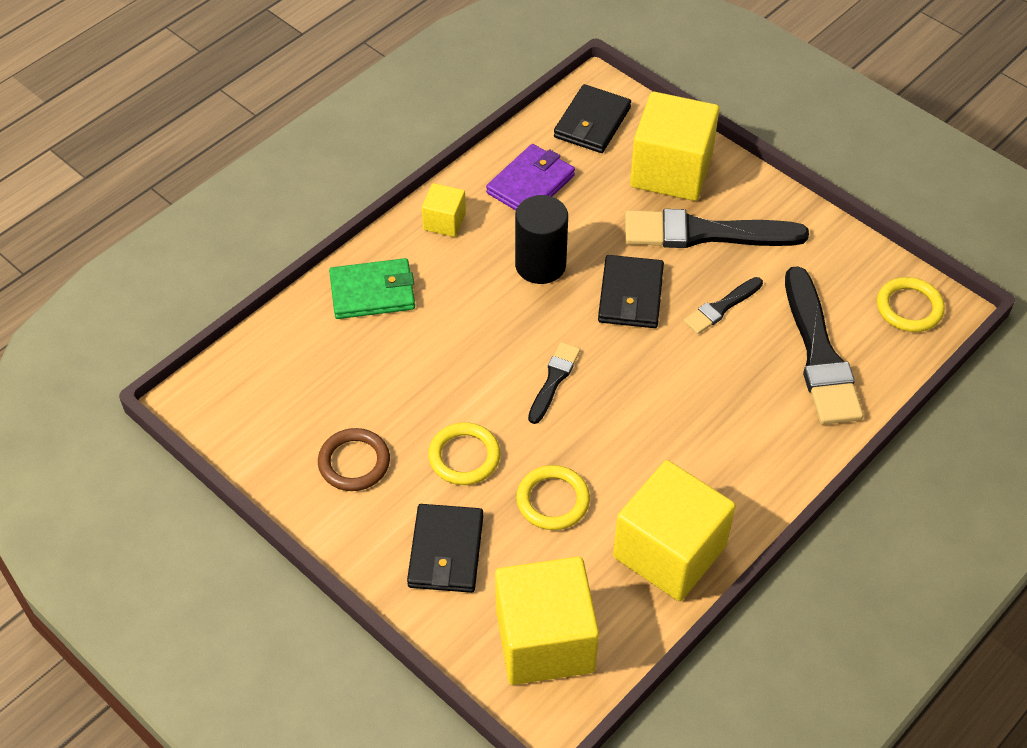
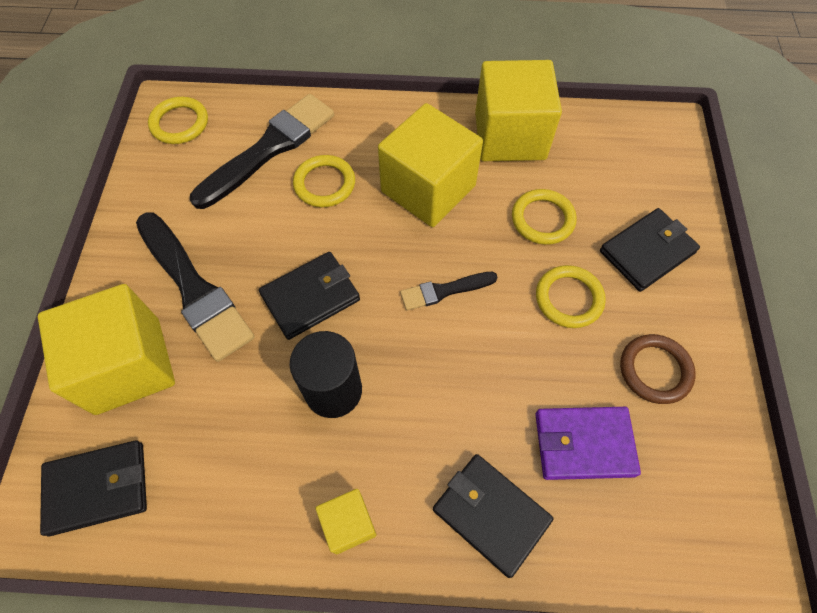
camera: 130 degrees left, 10 degrees up
green wallet [329,258,415,319] -> black wallet [433,454,553,578]
purple wallet [486,144,575,210] -> purple wallet moved to [535,407,641,480]
yellow cube [495,557,599,685] -> yellow cube moved to [378,103,483,227]
black brush [684,277,763,334] -> none
none -> yellow ring [293,155,355,207]

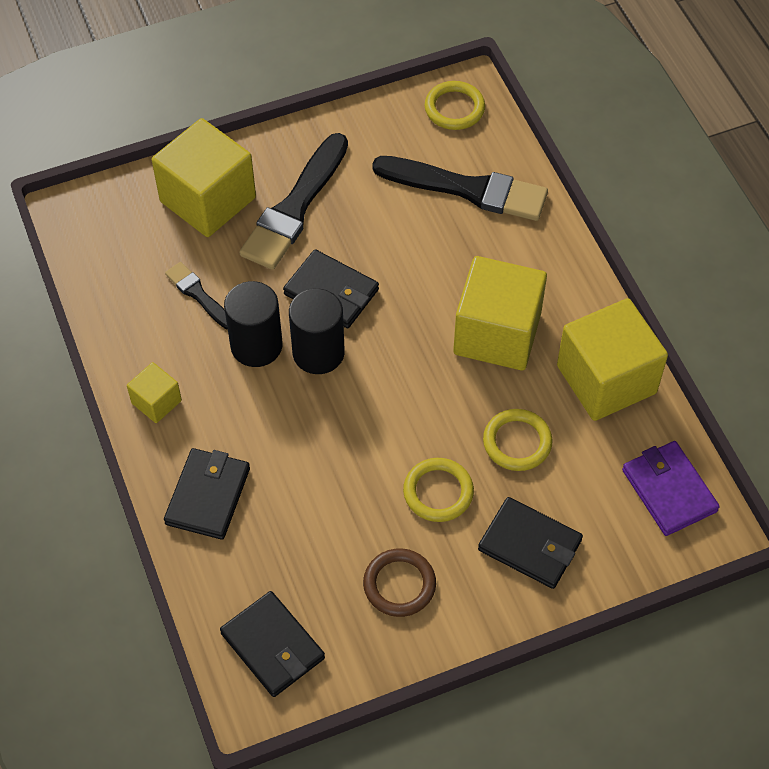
camera: 65 degrees right, 5 degrees down
black wallet [40,440,147,536] -> black wallet moved to [220,591,325,697]
yellow ring [293,155,355,207] -> none
black brush [400,272,497,310] -> black brush moved to [165,262,228,329]
purple wallet [535,407,641,480] -> purple wallet moved to [622,441,720,536]
none -> black cylinder [289,288,345,374]

